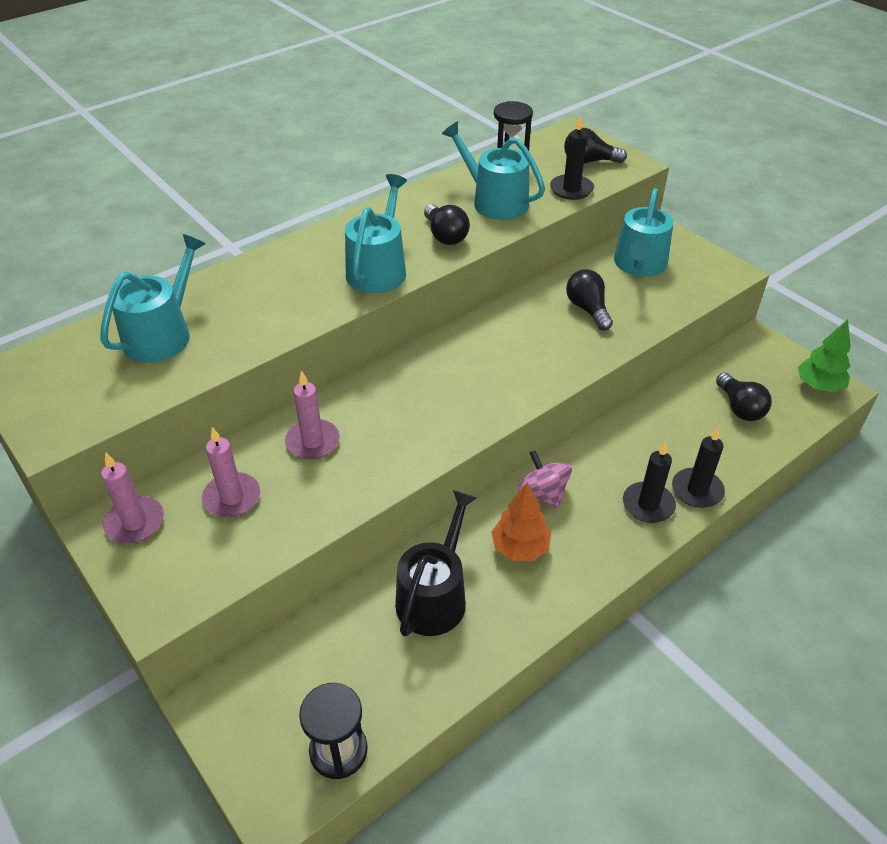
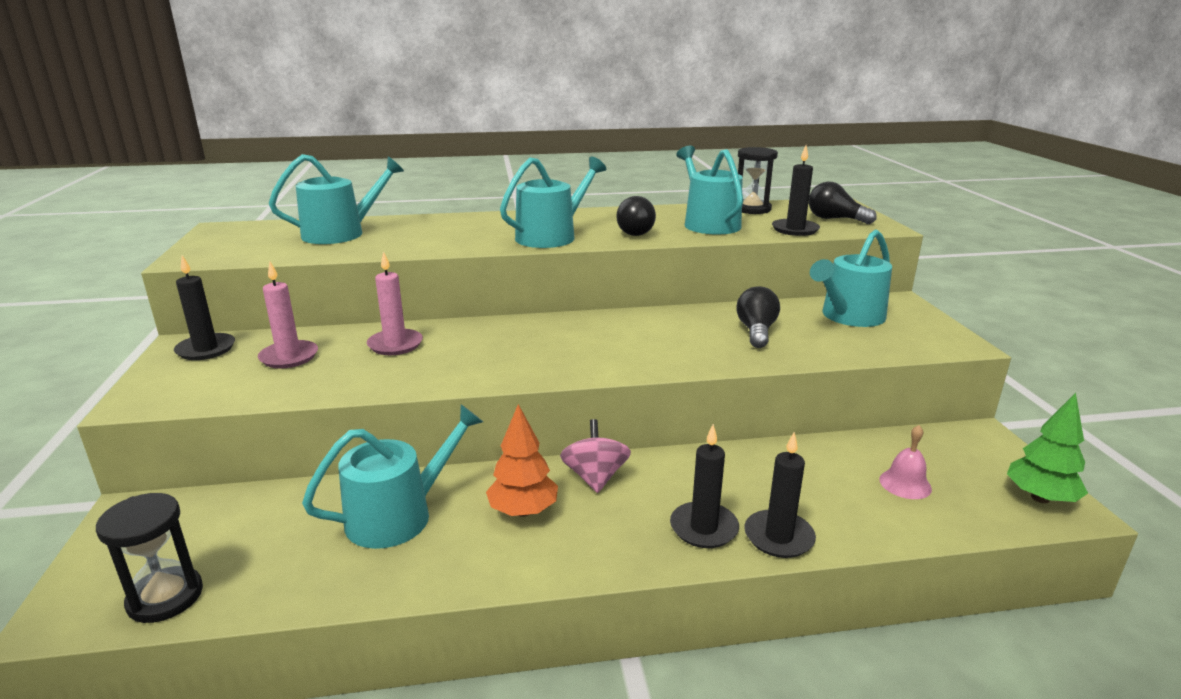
camera: 30 degrees right, 20 degrees down
pink candle [101,452,164,543] -> black candle [174,255,235,360]
black watering can [395,490,477,637] -> turquoise watering can [302,405,483,549]
black light bulb [716,373,772,421] -> pink bell [879,425,932,499]

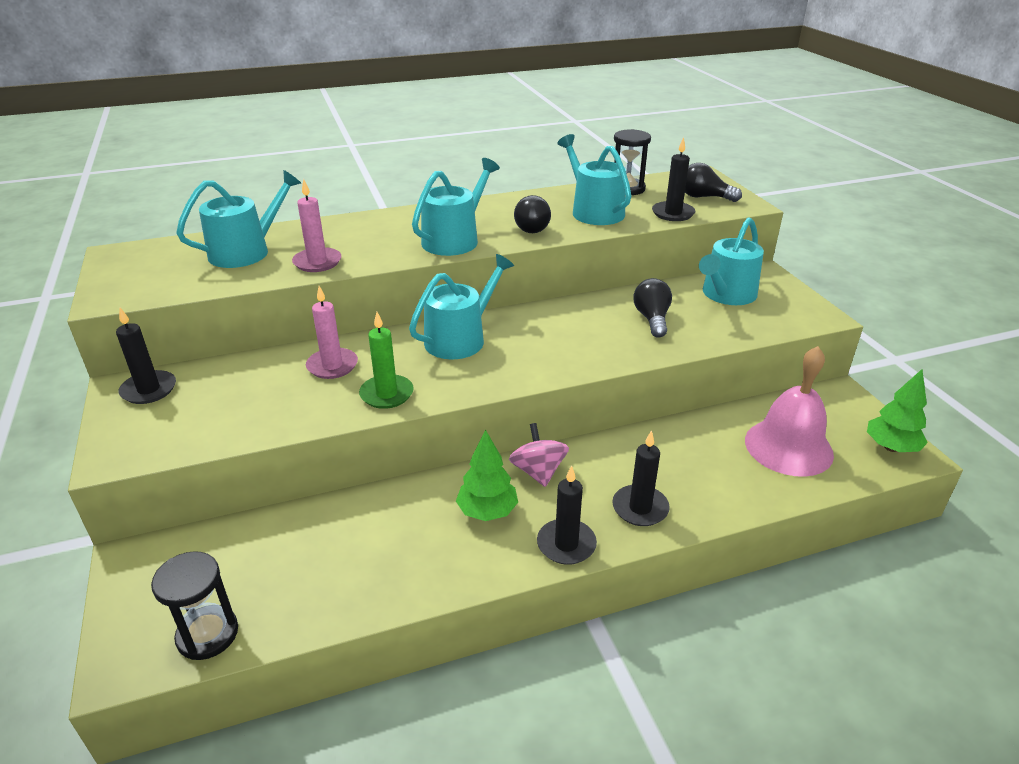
camera: 10 degrees left, 10 degrees up
pink candle [258,262,318,369] -> pink candle moved to [292,179,341,272]
turquoise watering can [302,405,483,549] -> turquoise watering can moved to [409,254,514,359]
orange tree [486,404,558,517] -> green tree [456,430,518,521]
black candle [744,432,816,558] -> black candle moved to [537,466,597,565]
pink bell [879,425,932,499] -> pink bell [745,346,834,477], size x2.12
none -> green candle [359,312,414,409]

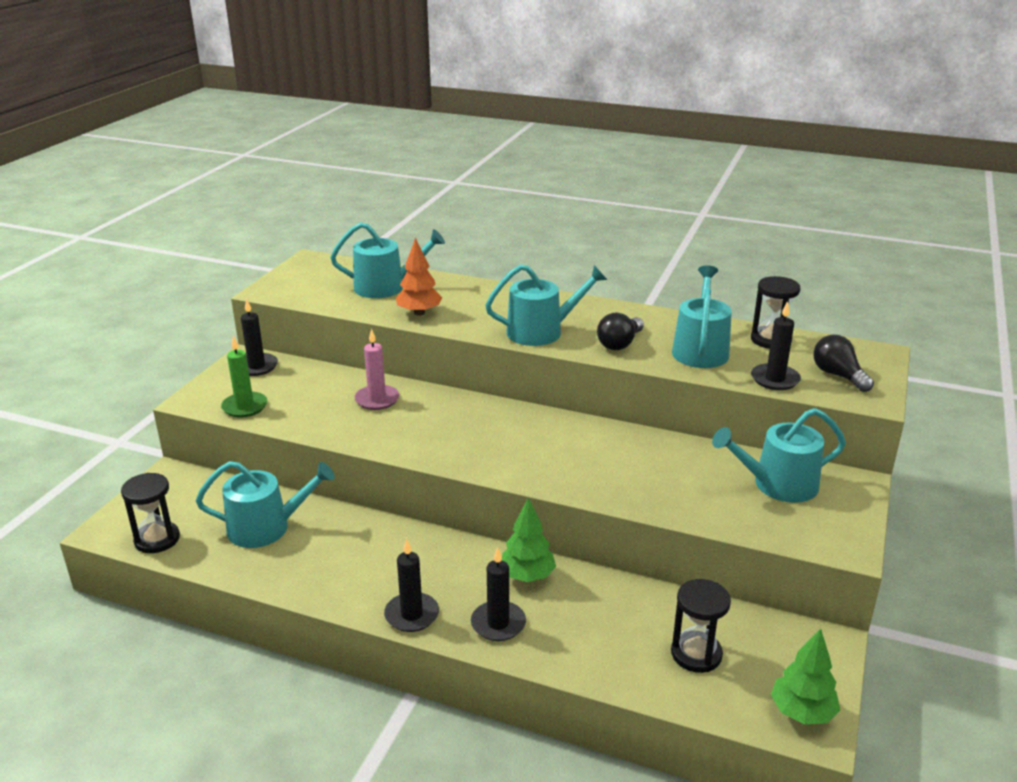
camera: 40 degrees right, 5 degrees down
pink candle [292,179,341,272] -> orange tree [396,238,442,316]
green candle [359,312,414,409] -> green candle moved to [221,335,267,418]
turquoise watering can [409,254,514,359] -> turquoise watering can moved to [196,461,335,548]
green tree [456,430,518,521] -> green tree moved to [502,498,556,582]
pink spinning top [509,423,569,487] -> none
black light bulb [633,278,672,338] -> none
pink bell [745,346,834,477] -> black hourglass [671,579,731,673]

